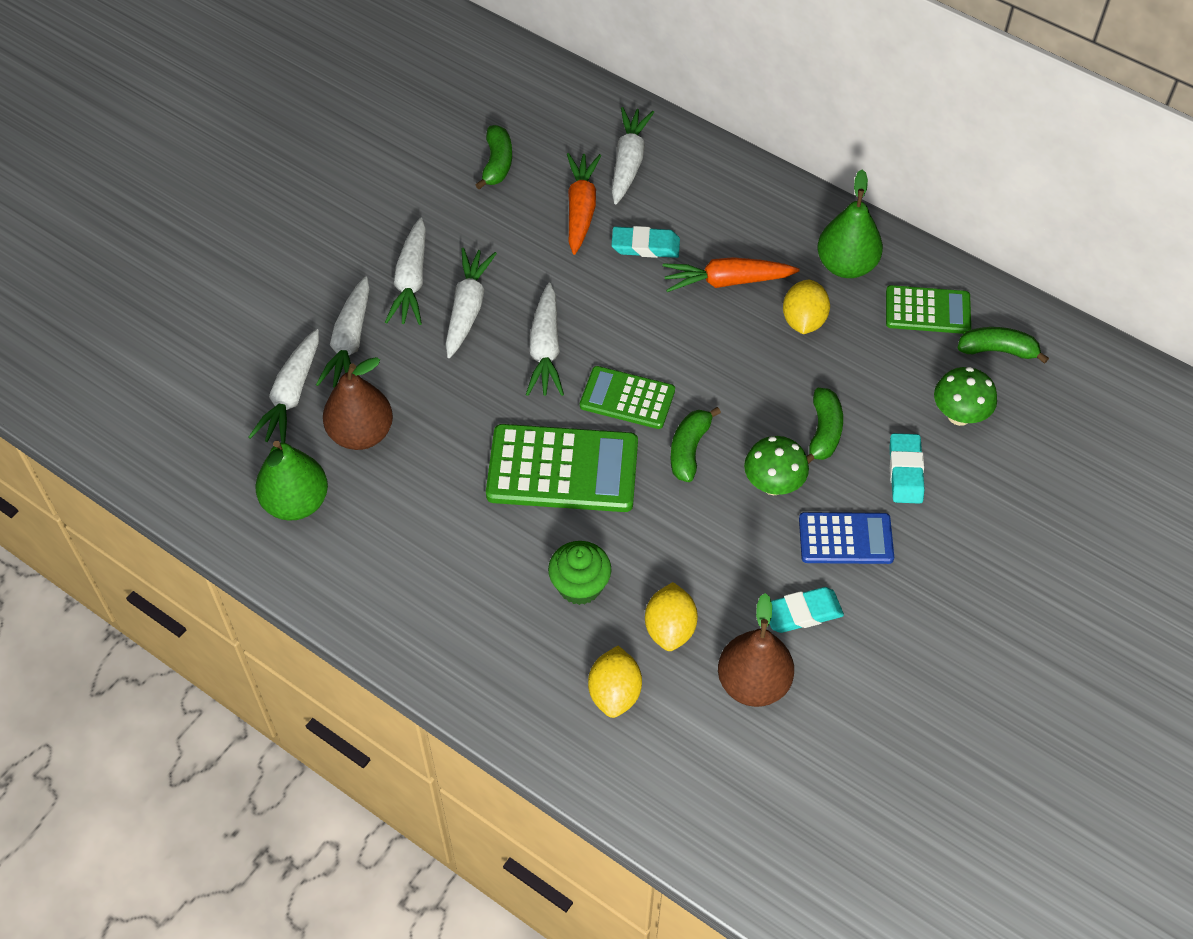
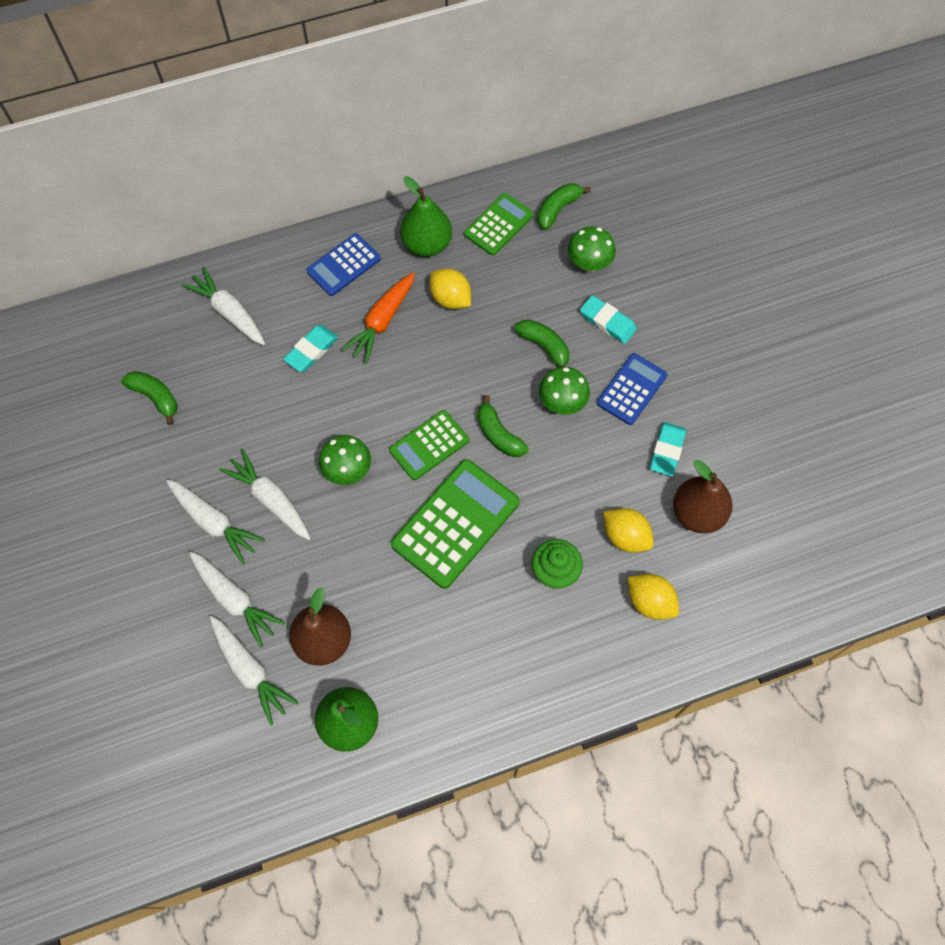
camera: 55 degrees left, 10 degrees up
white carrot [526,283,564,396] -> green mushroom [319,435,371,485]
orange carrot [567,153,601,255] -> none
none -> blue calculator [306,233,381,296]

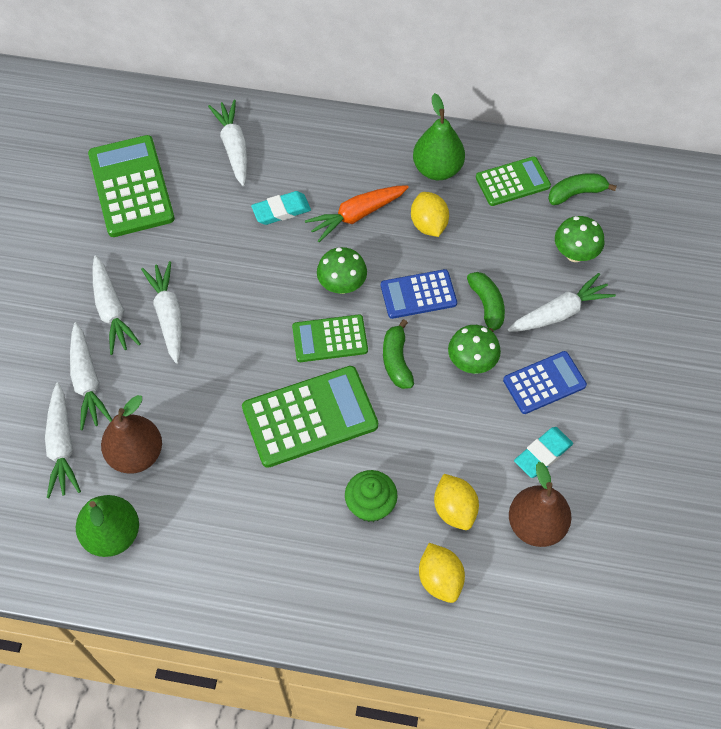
camera: 30 degrees right, 5 degrees down
green banana [121,371,177,425] -> green calculator [88,135,175,237]
blue calculator [306,233,381,296] -> blue calculator moved to [381,269,457,319]
green mushroom [319,435,371,485] -> green mushroom moved to [317,247,367,294]
turquoise eraser [580,295,637,344] -> white carrot [507,273,616,332]

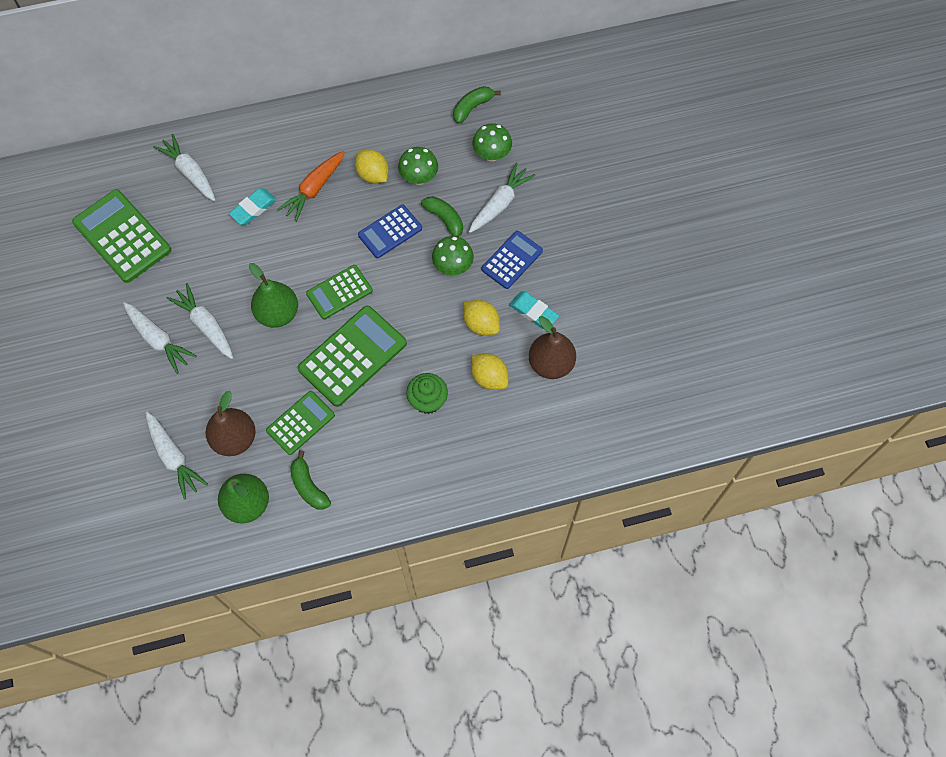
camera: 25 degrees left, 5 degrees up
white carrot [70,322,112,430] -> none
green mushroom [317,247,367,294] -> green mushroom moved to [398,147,438,185]
green banana [383,319,414,389] -> green banana moved to [290,450,331,510]
green pear [413,93,465,180] -> green pear moved to [249,263,298,328]
yellow lemon [419,543,465,603] -> yellow lemon moved to [463,300,500,336]
green calculator [476,156,551,206] -> green calculator moved to [266,391,335,455]
turquoise eraser [514,427,573,478] -> turquoise eraser turned 75 degrees counterclockwise [509,292,559,329]

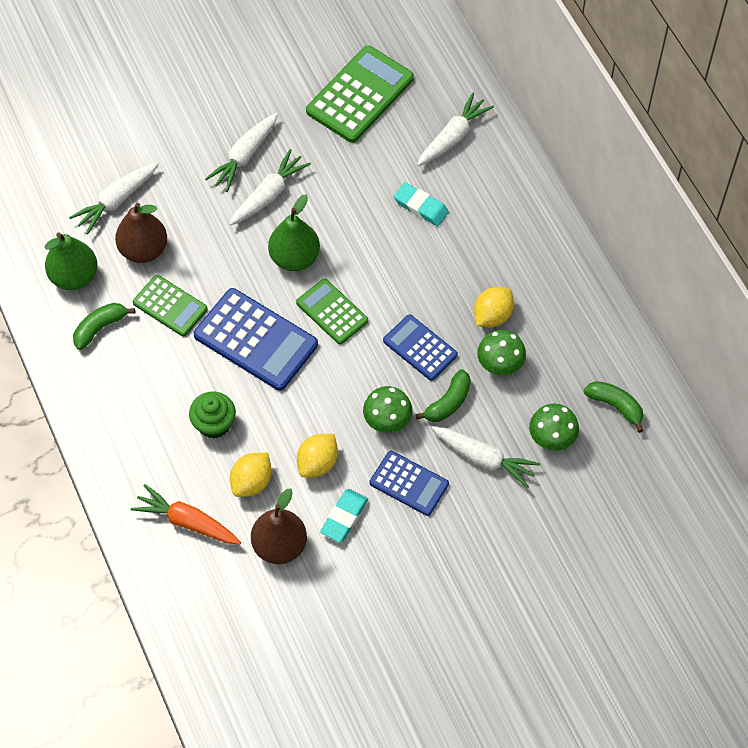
camera: 80 degrees right, 5 degrees down
orange carrot [277,151,345,222] -> orange carrot moved to [131,484,241,544]
green calculator [298,306,407,407] -> blue calculator [194,288,318,391]

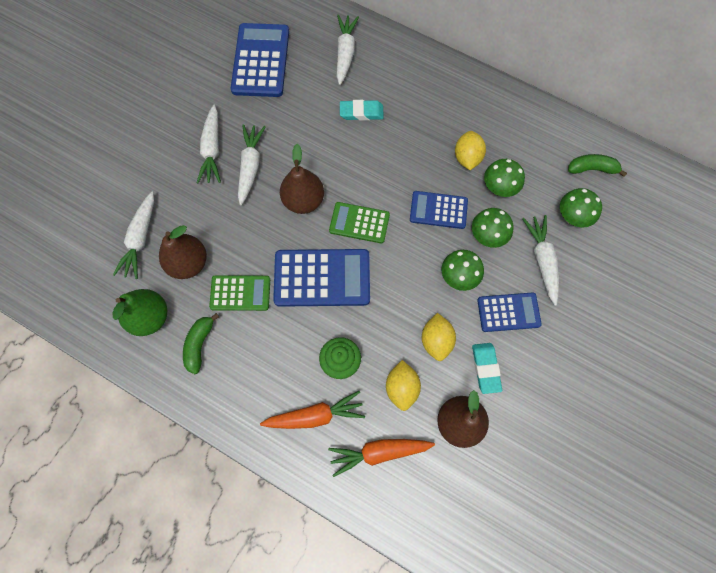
camera: 35 degrees left, 10 degrees up
green pear [268,195,320,271] -> brown pear [280,144,324,214]
green calculator [306,45,414,143] -> blue calculator [231,23,289,97]
green banana [416,369,471,422] -> green mushroom [472,208,514,248]
white carrot [431,426,540,489] -> white carrot turned 90 degrees counterclockwise [523,215,559,306]
none -> orange carrot [260,391,365,429]

